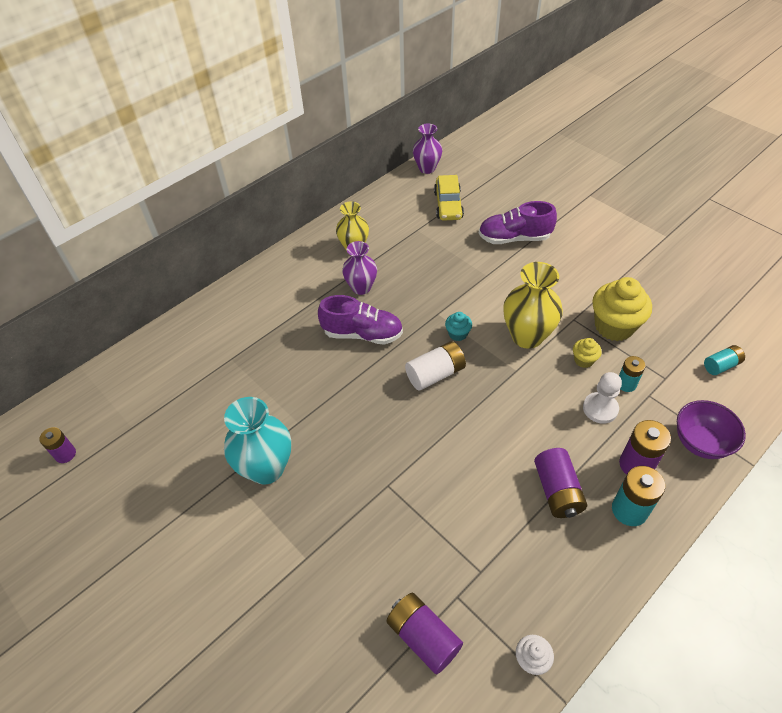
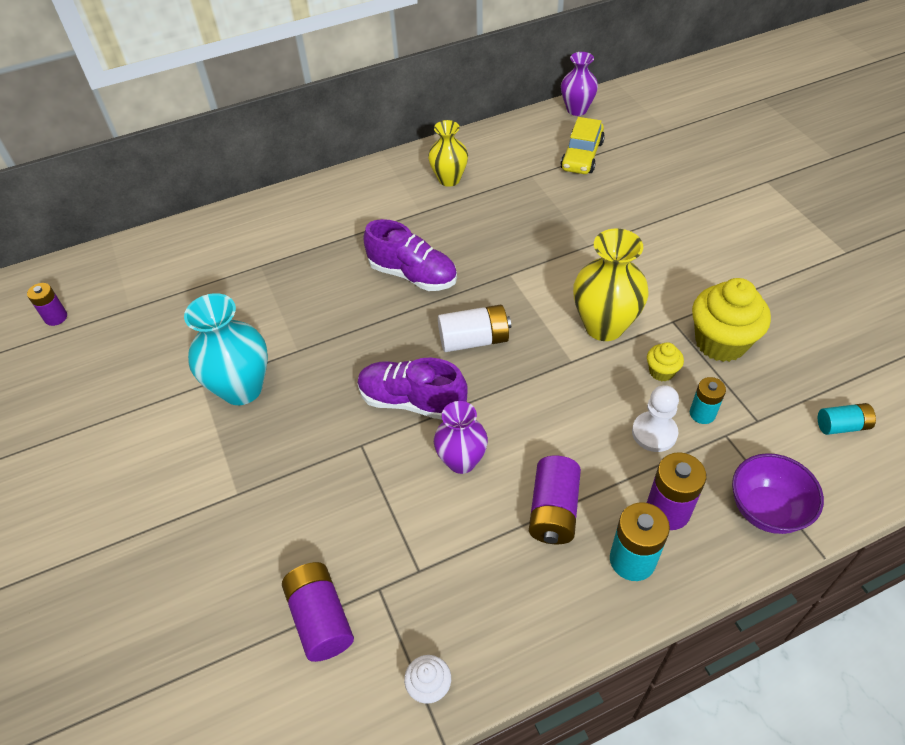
camera: 20 degrees right, 0 degrees up
purple vase [342,241,377,295] -> purple vase moved to [434,401,488,474]
turquoise cupcake [445,312,472,341] -> none
purple shoe [479,201,557,244] -> purple shoe moved to [358,358,468,420]

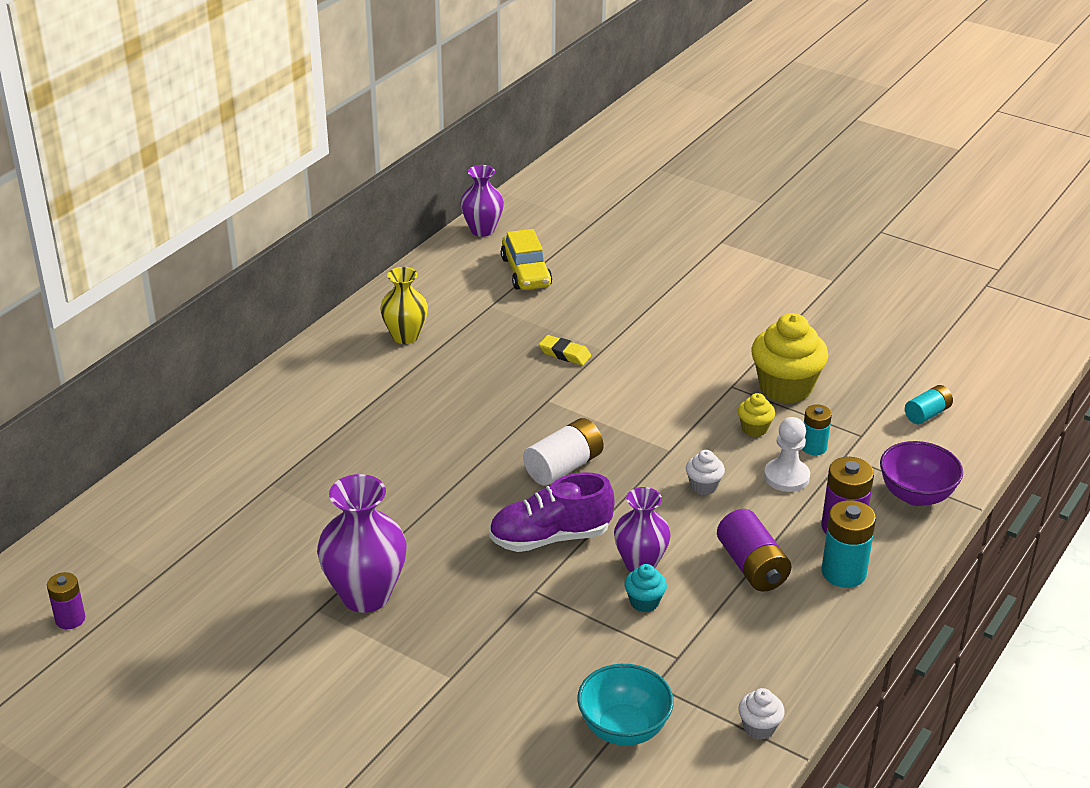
camera: 35 degrees left, 15 degrees down
turquoise vase [184,293,268,405] -> purple vase [317,474,407,613]
purple battery [282,562,354,662] -> turquoise bowl [577,664,674,746]
purple shoe [363,219,457,291] -> none
yellow vase [573,228,649,341] -> none
none -> yellow eraser [539,335,591,365]
none -> turquoise cupcake [624,564,667,612]
none -> white cupcake [686,450,725,495]

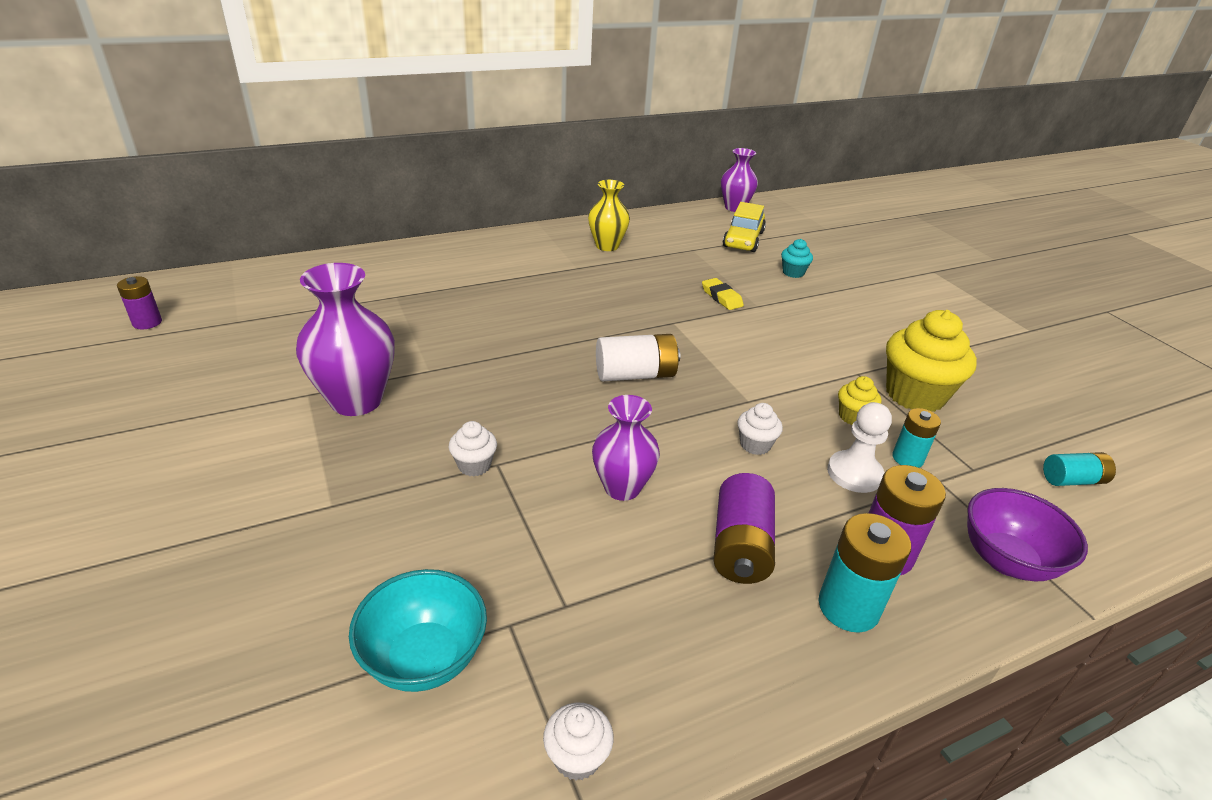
camera: 30 degrees right, 0 degrees up
purple shoe [489,472,615,552] -> none
turquoise cupcake [624,564,667,612] -> turquoise cupcake moved to [781,239,813,278]
none -> white cupcake [449,421,497,476]

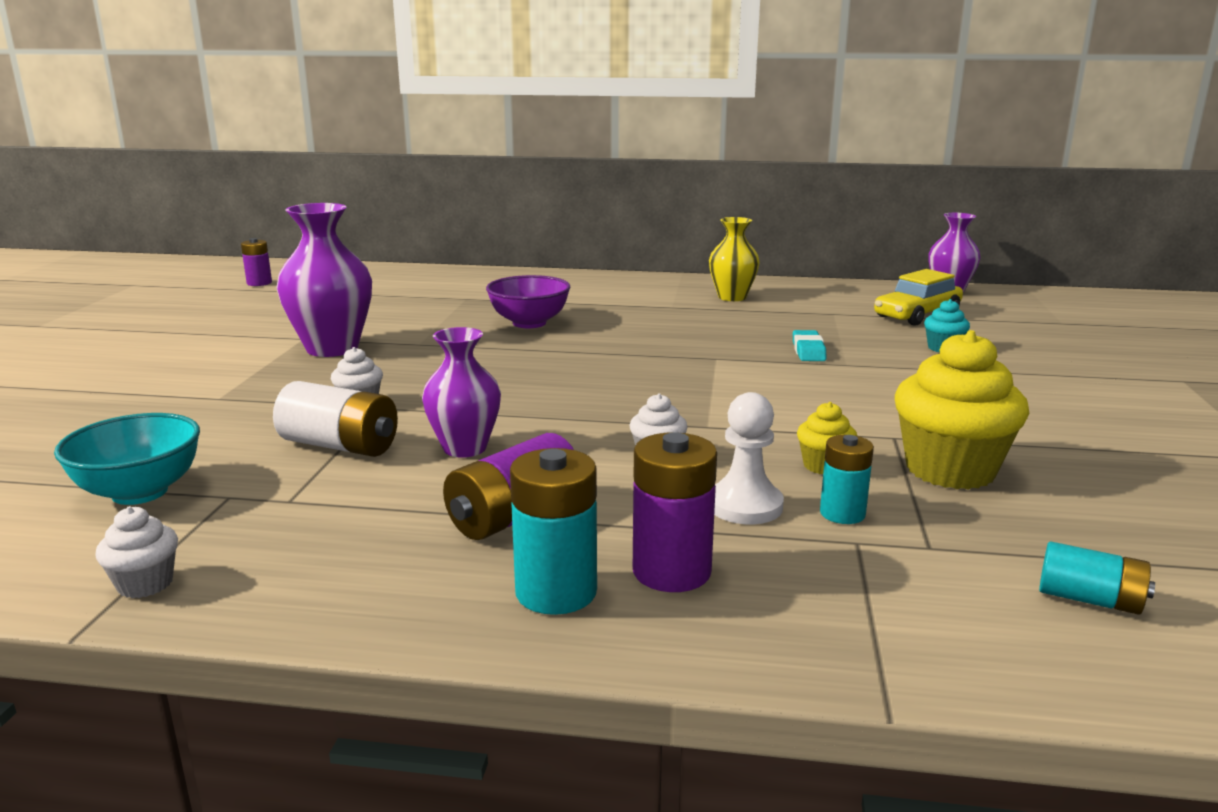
camera: 35 degrees right, 15 degrees down
white battery [596,334,680,381] -> white battery moved to [273,381,398,457]
yellow eraser [702,278,744,310] -> turquoise eraser [793,330,827,361]
purple bowl [967,488,1088,581] -> purple bowl moved to [486,275,570,328]

